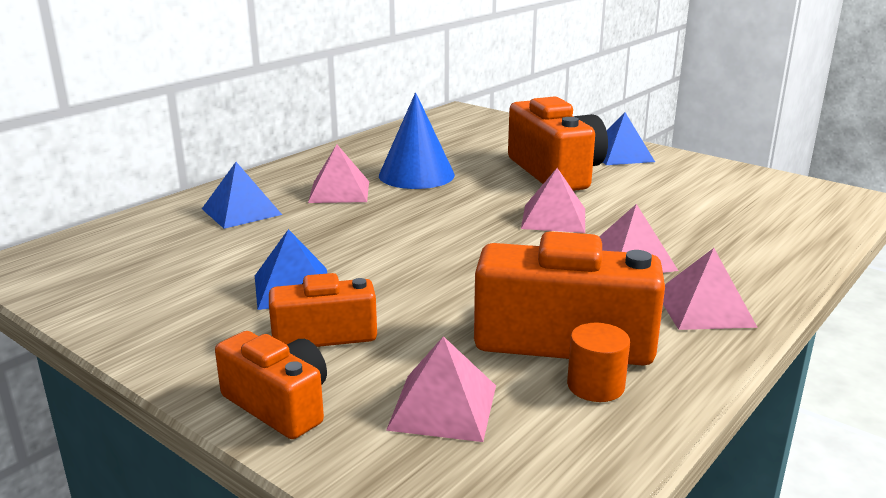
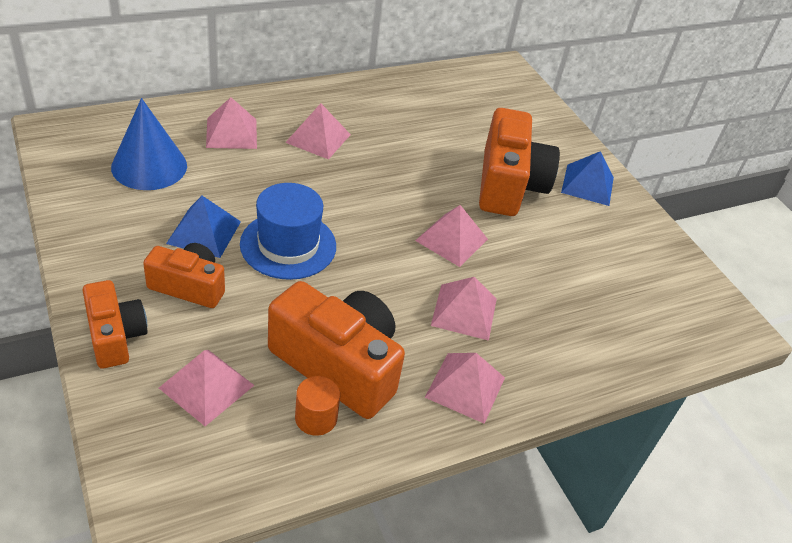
camera: 20 degrees right, 20 degrees up
blue pyramid [202,162,282,229] -> pink pyramid [206,97,257,149]
blue cone [379,93,455,189] -> blue cone moved to [111,98,187,190]
none -> blue hat [240,183,336,280]

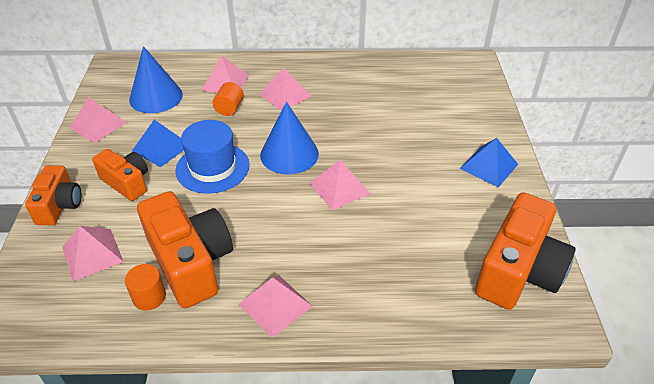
camera: 30 degrees right, 0 degrees up
pink pyramid [431,277,497,341] -> pink pyramid moved to [70,97,127,143]
orange camera [479,108,560,216] -> orange camera moved to [475,193,575,310]
none -> orange cylinder [213,82,244,116]
none -> blue cone [260,102,319,175]

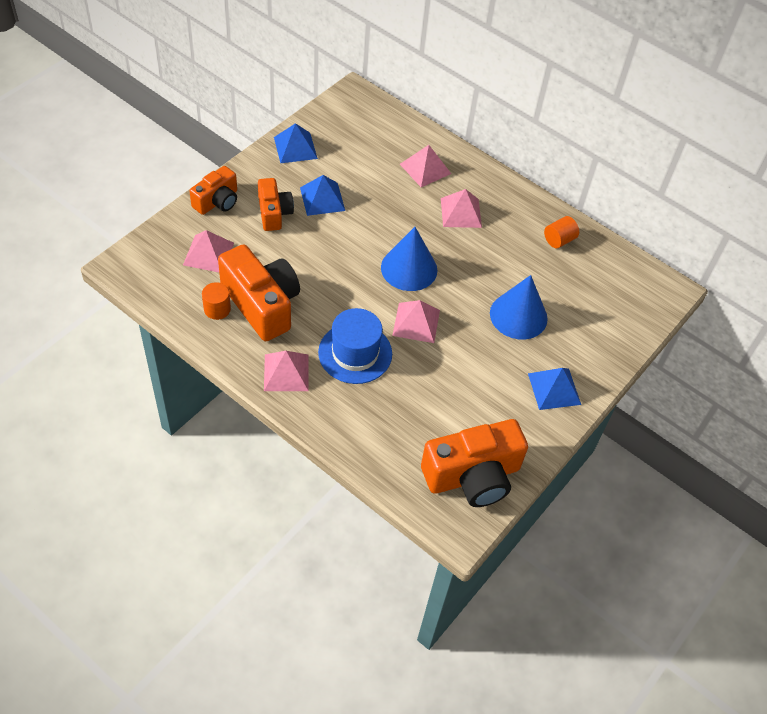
camera: 35 degrees right, 10 degrees up
pink pyramid [70,97,127,143] -> blue pyramid [274,123,318,163]
blue cone [129,46,183,113] -> blue cone moved to [490,275,548,340]
orange camera [137,191,233,308] -> orange camera turned 45 degrees counterclockwise [218,244,300,341]
blue hat [175,120,249,194] -> blue hat moved to [318,308,392,384]
orange cylinder [213,82,244,116] -> orange cylinder moved to [544,216,579,248]

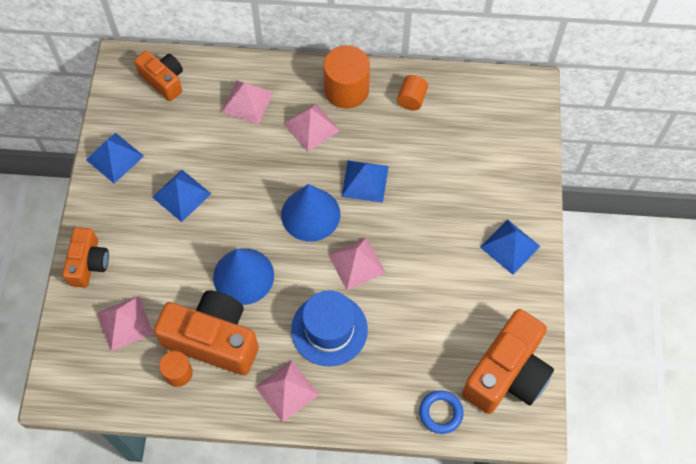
camera: 30 degrees left, 10 degrees up
orange camera [258,178,294,231] -> orange camera moved to [134,50,183,101]
blue cone [490,275,548,340] -> blue cone moved to [213,248,274,305]
none -> orange cylinder [323,45,370,109]
none -> blue pyramid [341,160,389,203]
none -> blue ring [419,390,464,434]

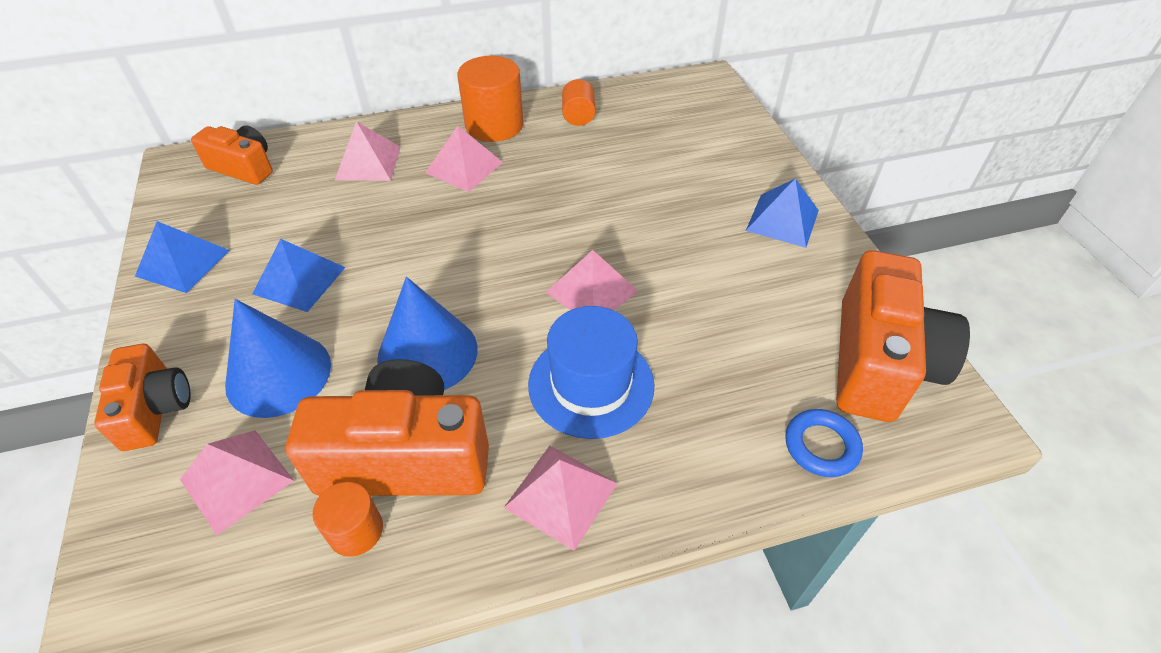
camera: 20 degrees left, 15 degrees down
blue cone [281,184,340,242] -> blue cone moved to [225,299,331,418]
blue pyramid [341,160,389,203] -> none

